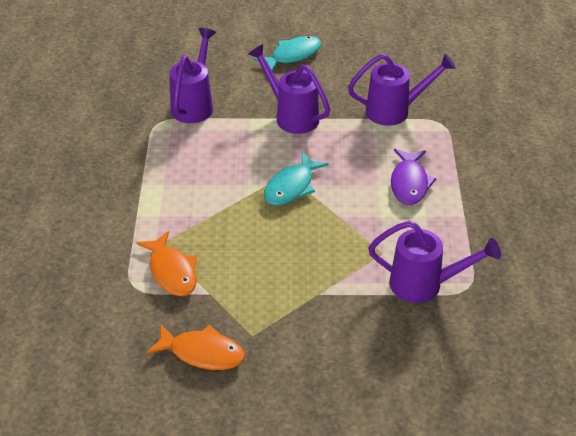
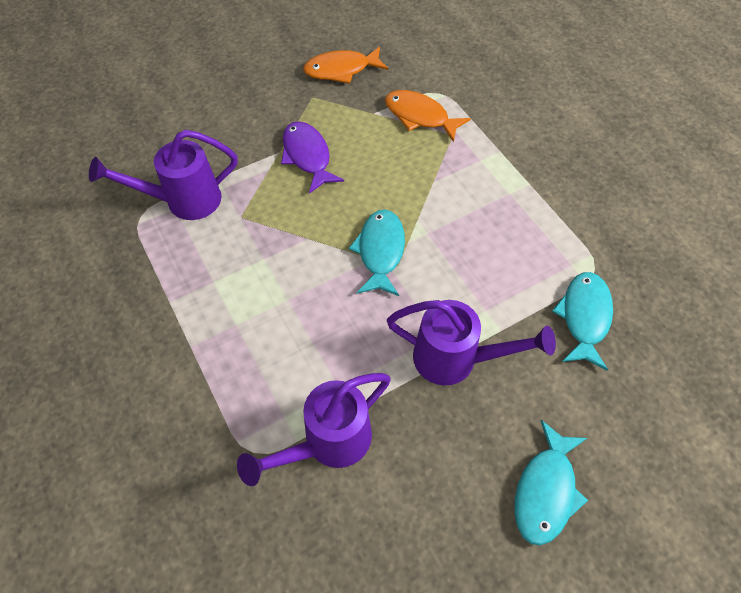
camera: 150 degrees right, 15 degrees up
purple watering can [169,28,216,123] -> turquoise fish [552,272,613,371]
purple fish [391,149,436,205] -> purple fish moved to [281,121,344,194]

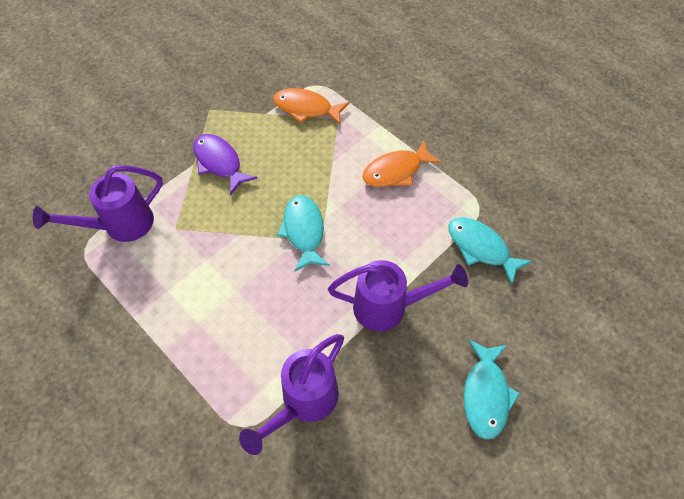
camera: 15 degrees left, 0 degrees up
orange fish [303,47,388,84] -> orange fish moved to [362,141,442,187]
turquoise fish [552,272,613,371] -> turquoise fish turned 45 degrees counterclockwise [448,217,532,285]

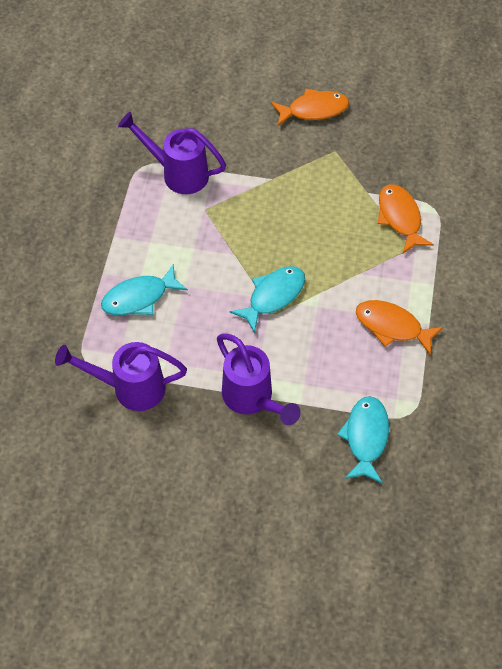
camera: 55 degrees right, 0 degrees up
purple fish [193,134,257,195] -> none
turquoise fish [464,340,520,440] -> turquoise fish moved to [101,264,188,315]
none -> orange fish [271,89,349,126]

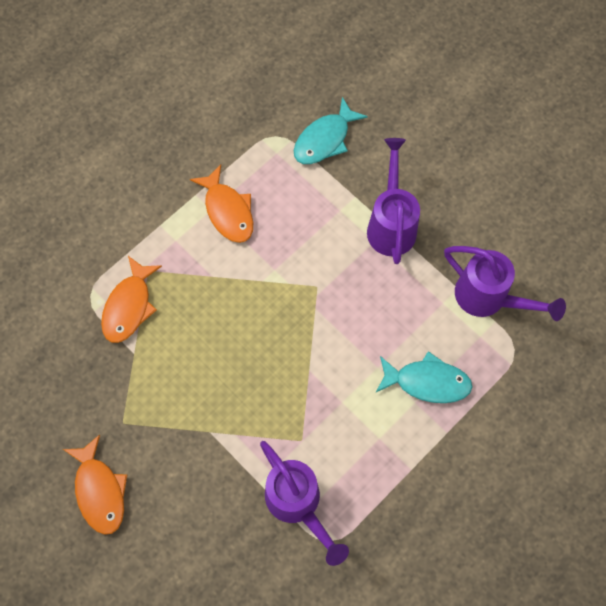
camera: 145 degrees left, 10 degrees up
turquoise fish [230,266,305,334] -> none
orange fish [271,89,349,126] -> orange fish turned 135 degrees counterclockwise [63,435,127,535]

